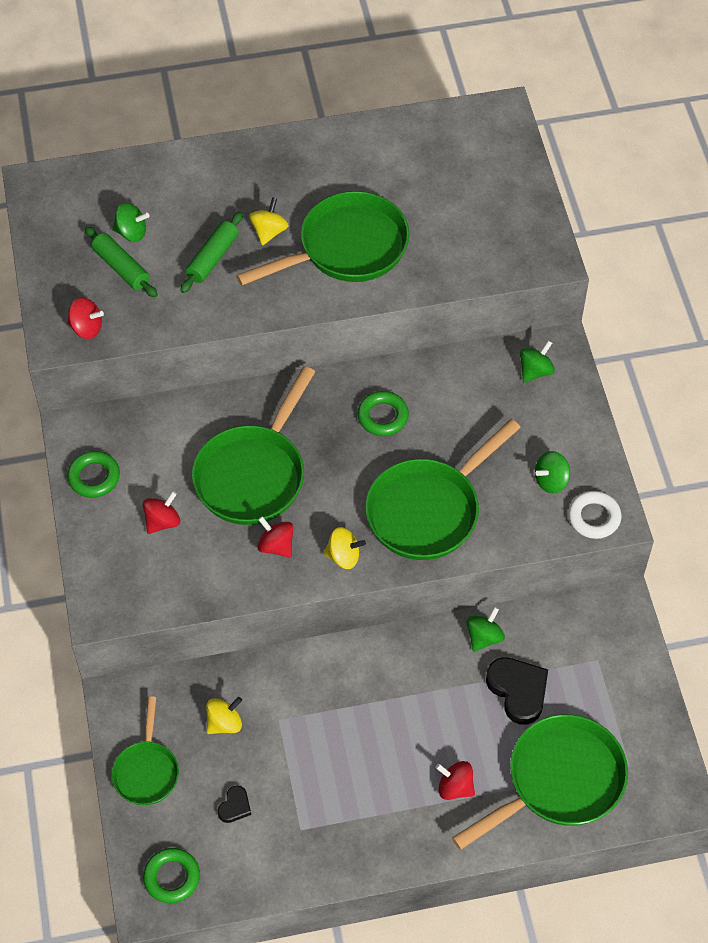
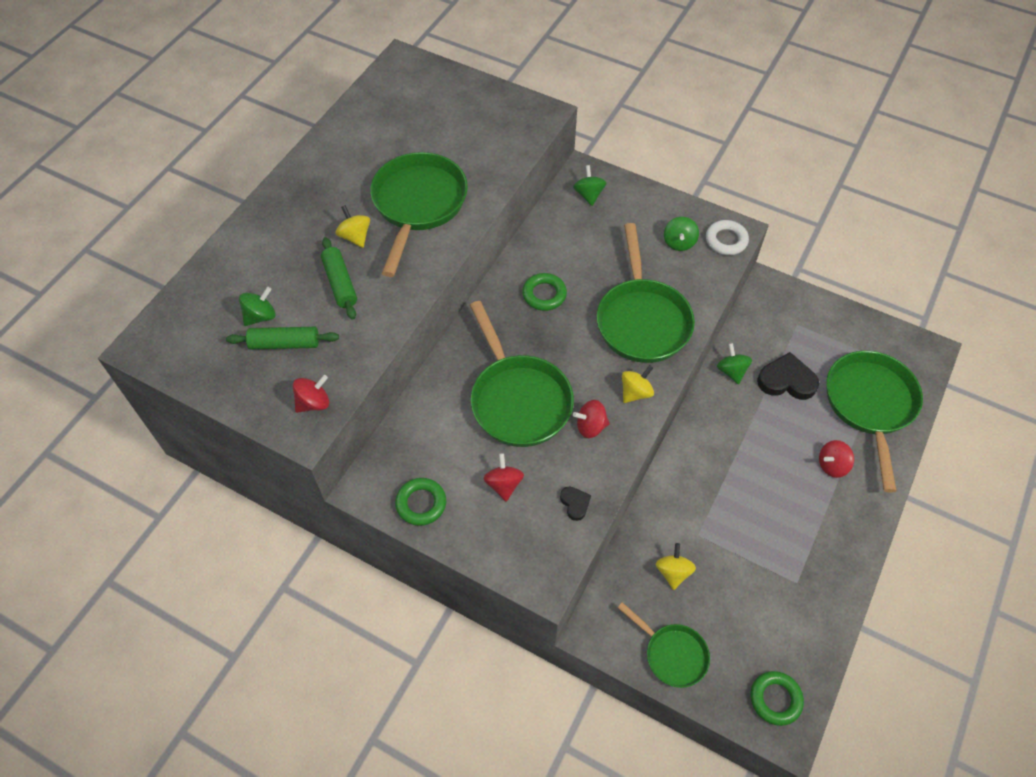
camera: 50 degrees left, 0 degrees up
black heart [217,785,251,823] -> black heart moved to [560,487,591,521]

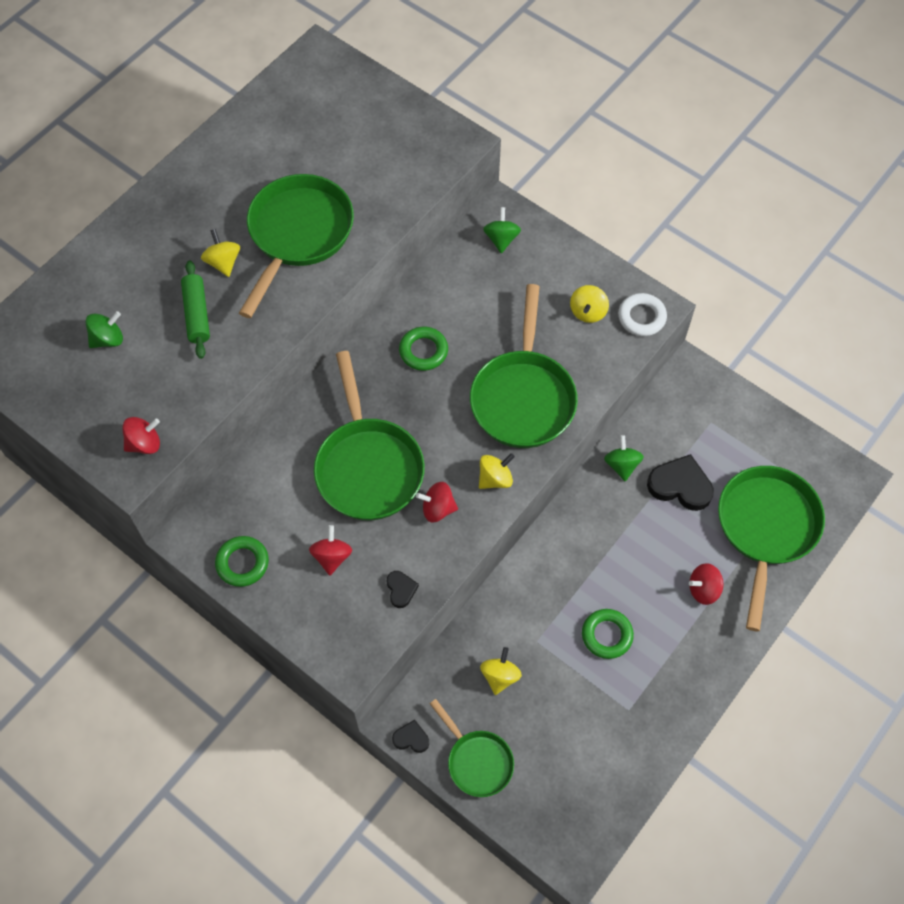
camera: 10 degrees right, 5 degrees up
green rolling pin [226,327,339,349] -> none
green spinning top [664,217,699,251] -> yellow spinning top [570,285,609,323]
green ring [750,671,804,726] -> green ring moved to [582,609,634,659]
none -> black heart [392,720,429,753]

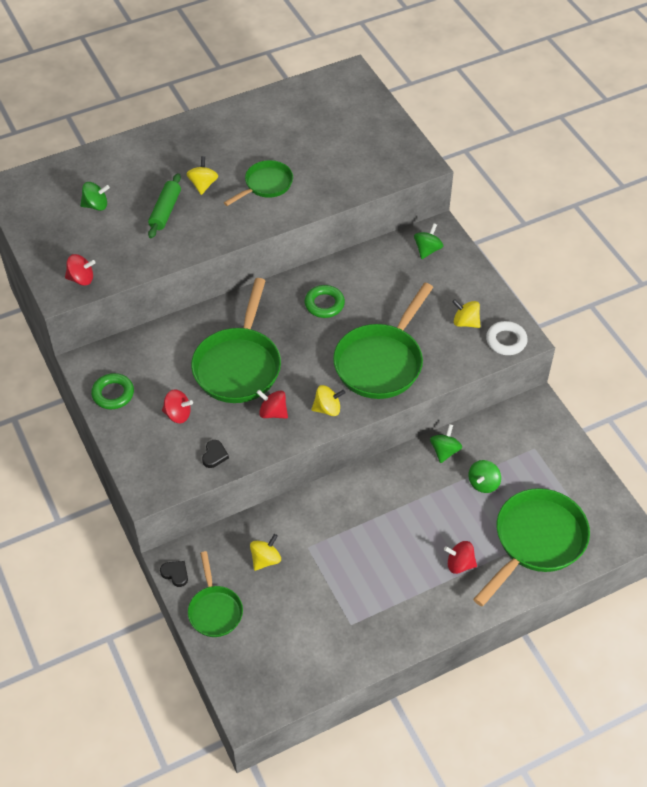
camera: 25 degrees right, 10 degrees down
green pan [239,174,354,318] -> green pan [224,160,293,206], size x0.57
red spinning top [309,525,352,576] -> red spinning top turned 75 degrees clockwise [162,389,193,423]
yellow spinning top [570,285,609,323] -> yellow spinning top turned 75 degrees clockwise [452,299,481,328]
green ring [582,609,634,659] -> none
black heart [647,454,714,511] -> green spinning top [468,460,501,493]

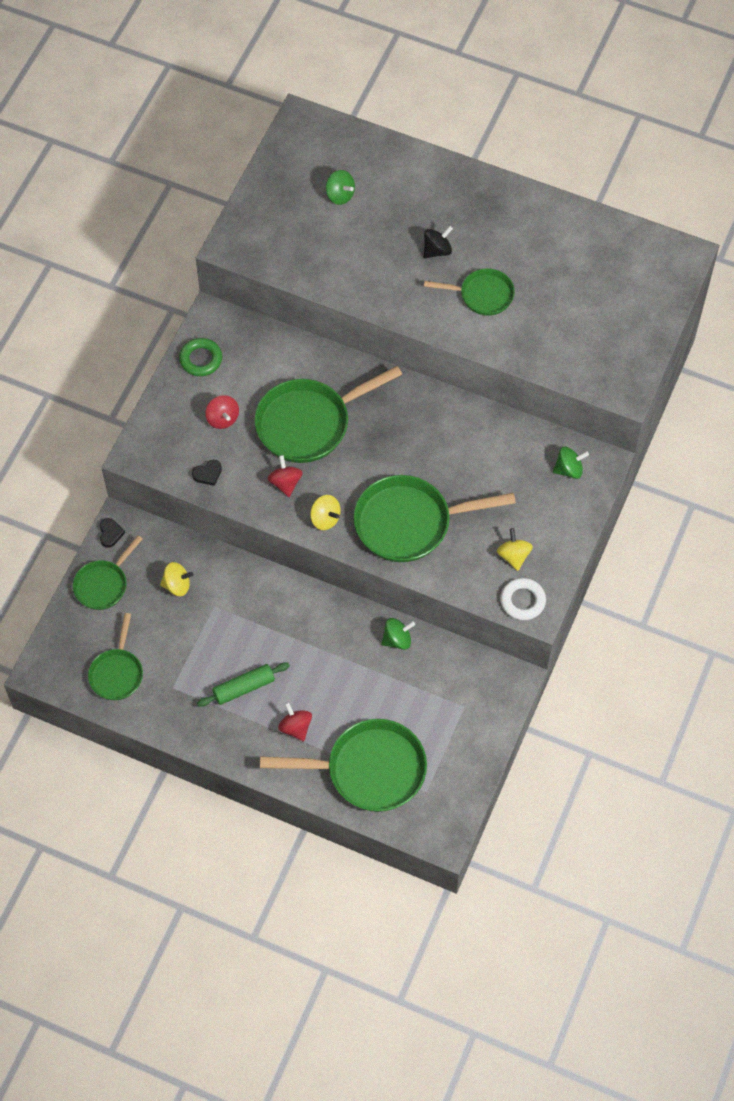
camera: 50 degrees right, 10 degrees up
red spinning top [65,254,95,286] -> none
green rolling pin [148,173,181,238] -> green rolling pin moved to [197,662,290,707]
yellow spinning top [186,156,218,195] -> black spinning top [424,226,453,258]
green ring [305,285,345,318] -> none
green spinning top [468,460,501,493] -> none
none -> green pan [88,613,143,700]

